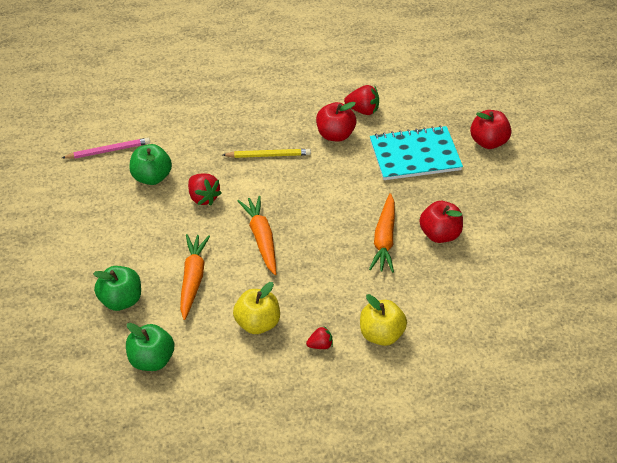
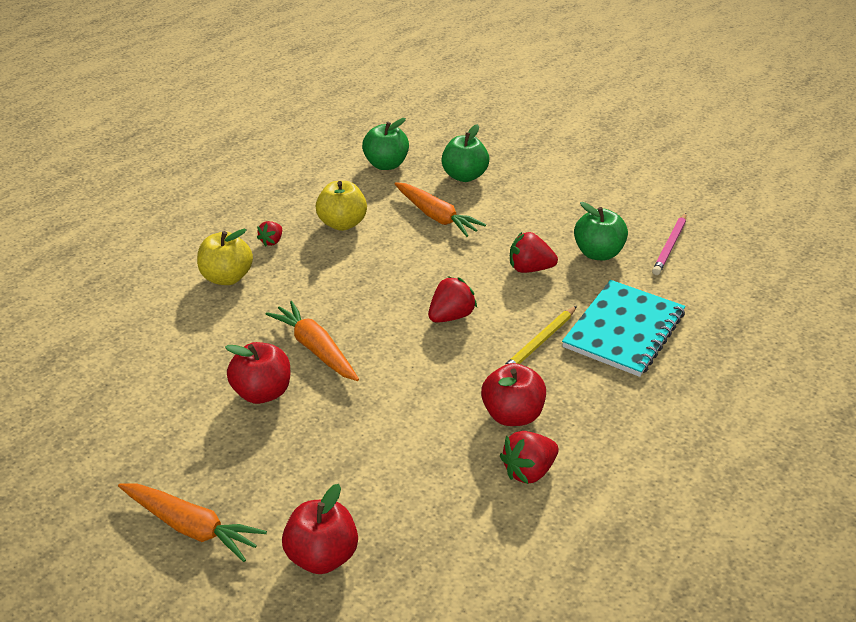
camera: 135 degrees right, 10 degrees down
orange carrot [238,196,276,275] -> orange carrot moved to [118,483,267,562]
turquoise notebook [370,126,463,180] -> turquoise notebook moved to [562,280,685,377]
none -> red strawberry [428,276,477,323]

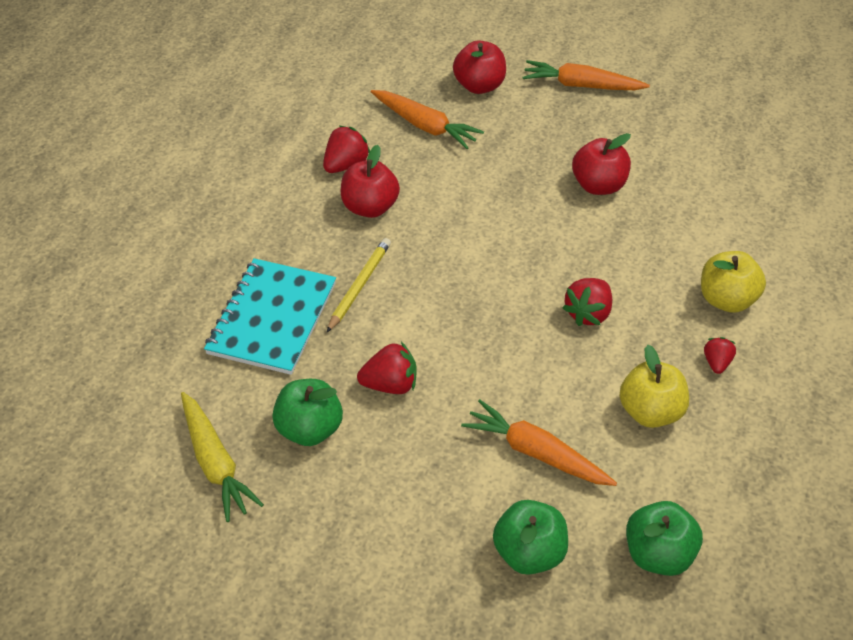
camera: 165 degrees right, 10 degrees up
orange carrot [266,301,359,381] -> orange carrot moved to [371,90,484,149]
red strawberry [428,276,477,323] -> red strawberry moved to [563,278,612,326]
pink pencil [652,213,686,275] -> yellow carrot [181,392,264,522]

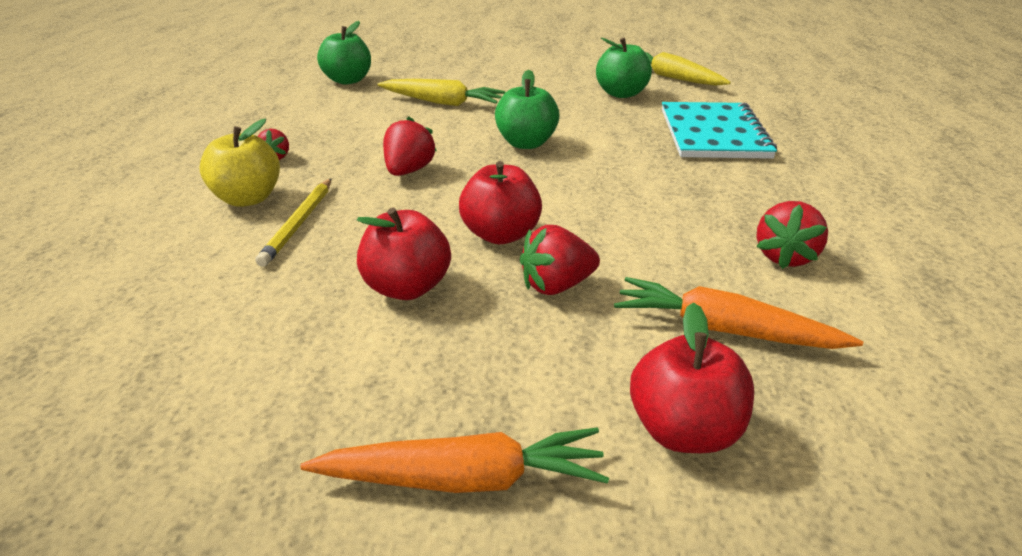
camera: 165 degrees right, 15 degrees down
yellow pencil [327,238,391,332] -> yellow pencil moved to [256,179,331,267]
red apple [341,145,400,218] -> red apple moved to [459,161,542,244]
red strawberry [357,342,417,394] -> red strawberry moved to [520,225,600,295]
orange carrot [461,399,617,486] -> yellow carrot [377,79,505,106]
green apple [493,500,568,575] -> green apple moved to [495,70,559,149]
yellow apple [619,345,689,428] -> none

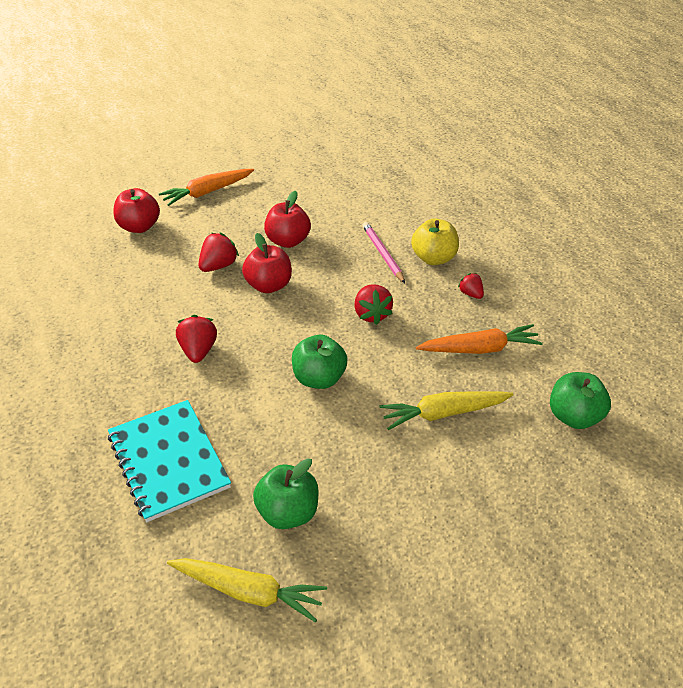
camera: 150 degrees right, 10 degrees up
yellow pencil [256,179,331,267] -> pink pencil [362,222,405,283]
orange carrot [614,277,863,349] -> orange carrot moved to [416,324,543,354]
red strawberry [756,201,828,269] -> red strawberry moved to [176,315,217,363]

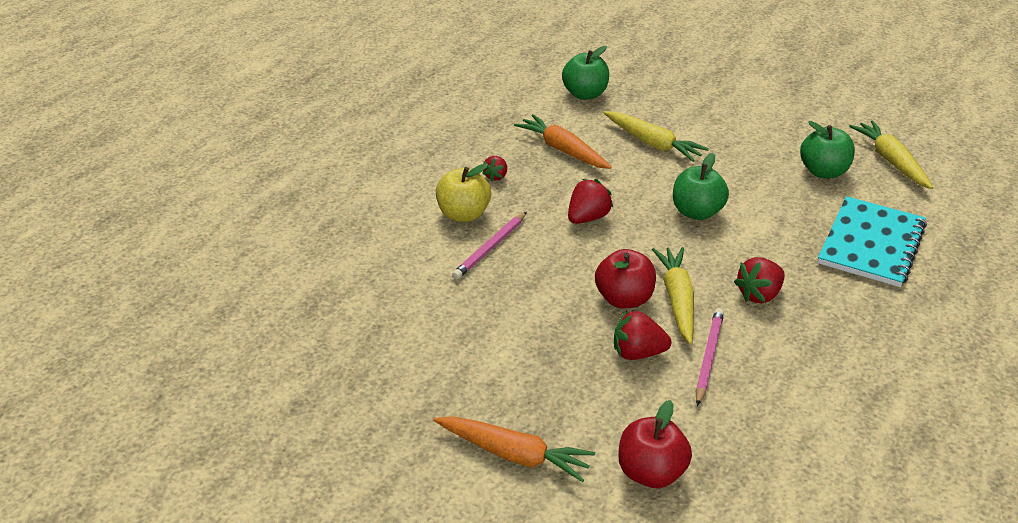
camera: 125 degrees left, 5 degrees down
red apple [264,191,311,248] -> none
none -> yellow carrot [652,247,694,344]
none -> pink pencil [696,308,724,406]

